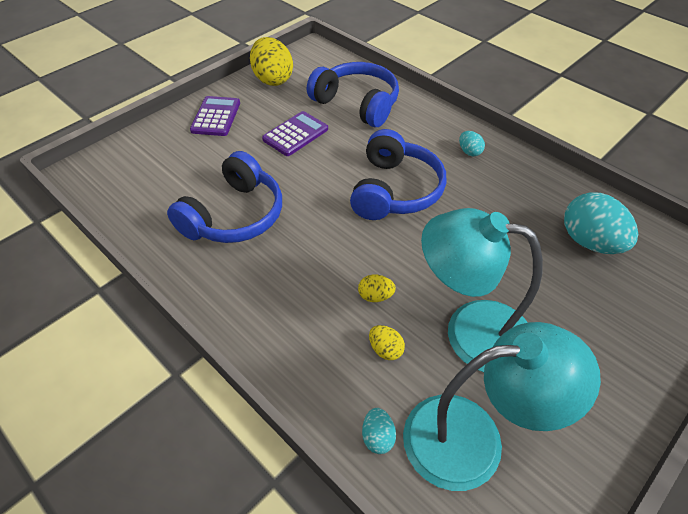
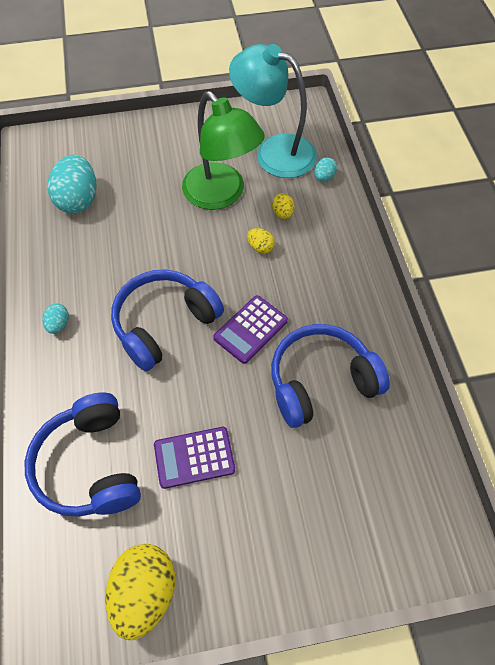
camera: 145 degrees left, 10 degrees up
purple calculator [190,96,240,136] -> purple calculator moved to [213,295,288,364]
turquoise lamp [421,208,543,372] -> green lamp [182,91,265,210]

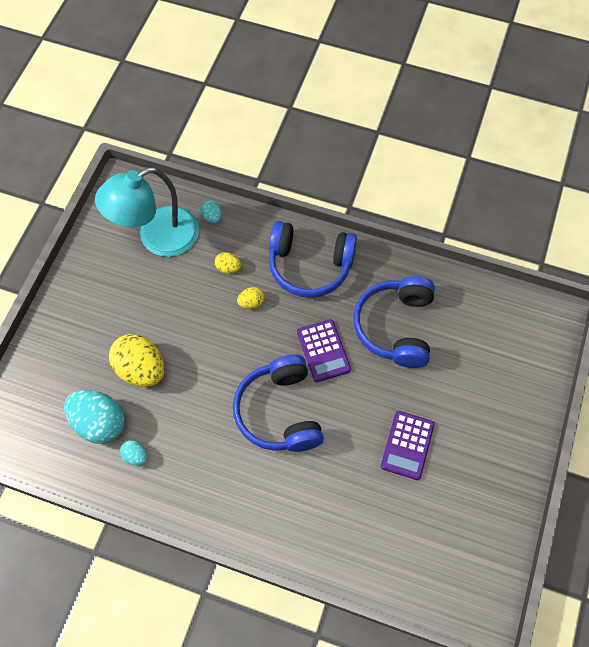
camera: 60 degrees left, 5 degrees up
blue headphones [25,392,141,517] -> blue headphones moved to [269,221,357,298]
turquoise egg [43,303,69,334] -> turquoise egg moved to [120,440,148,466]
yellow egg [105,544,175,640] -> yellow egg moved to [109,334,164,387]
green lamp [182,91,265,210] -> none

